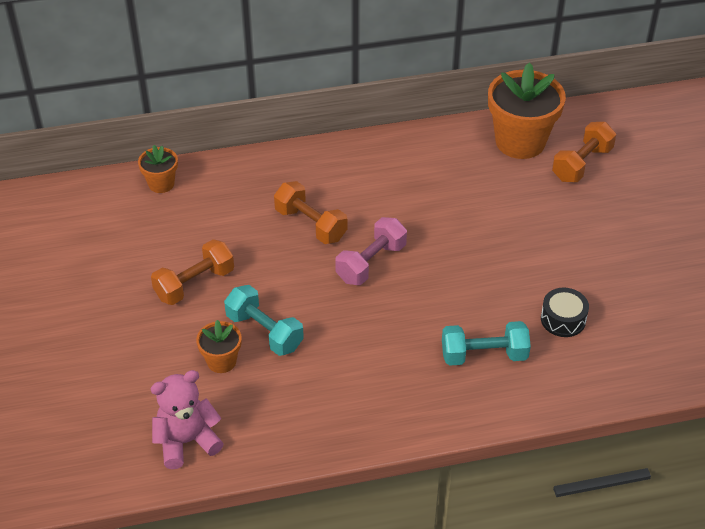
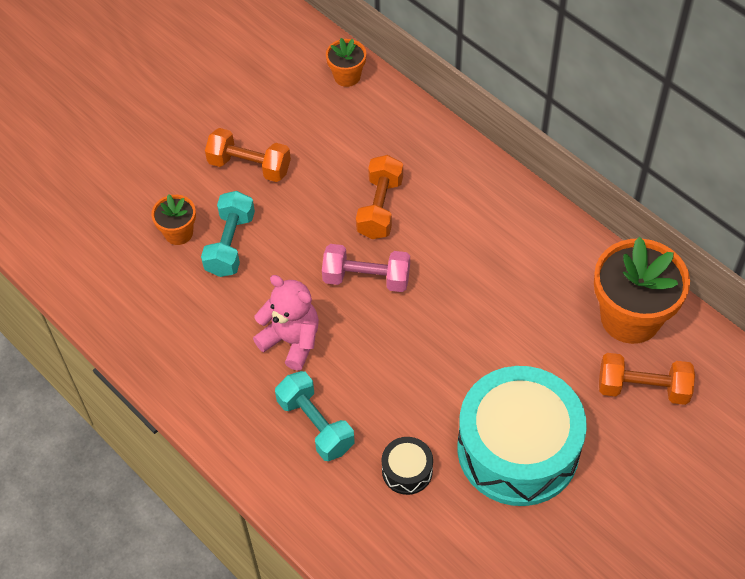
camera: 60 degrees right, 10 degrees up
pink teddy bear [150,370,224,469] -> pink teddy bear moved to [253,275,319,370]
none -> turquoise drum [457,366,587,506]

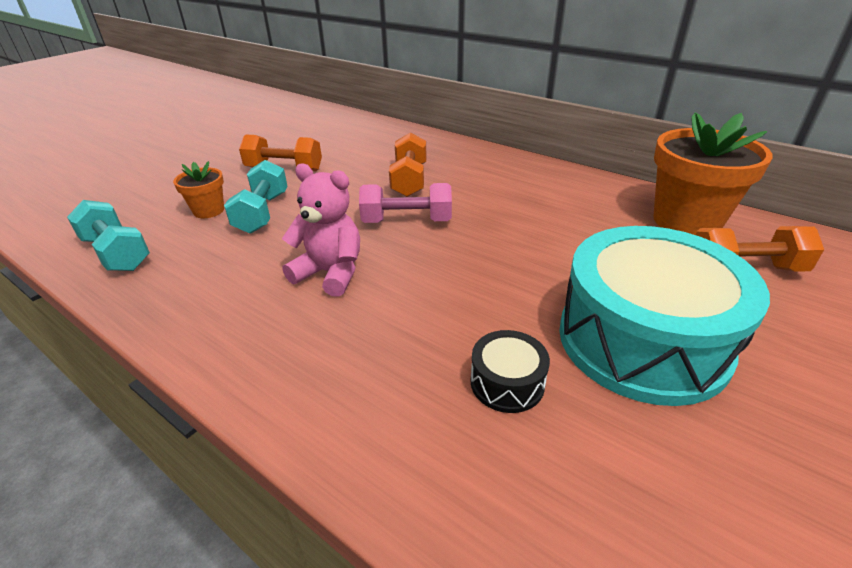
camera: 10 degrees left, 20 degrees down
turquoise dumbbell [275,371,355,461] -> turquoise dumbbell moved to [67,200,150,271]
orange flower pot [326,38,366,87] -> none

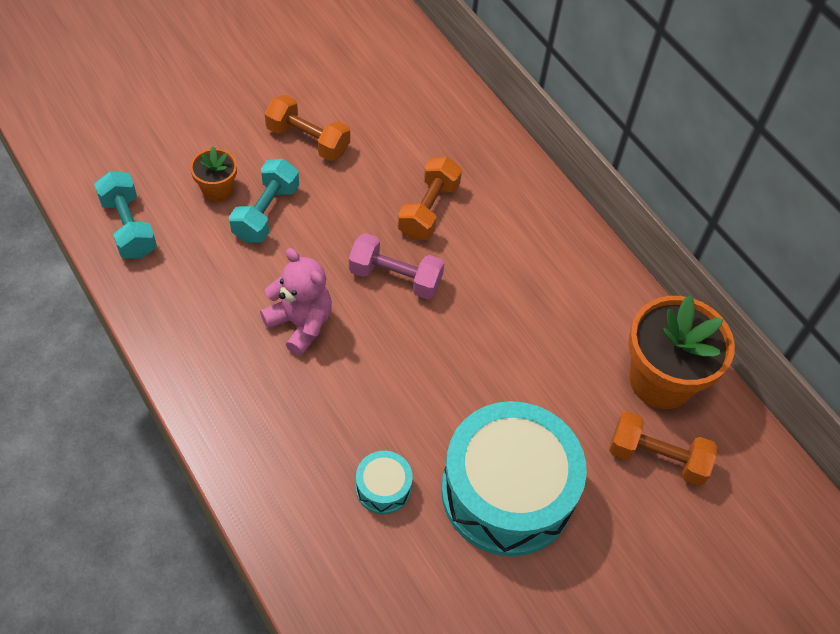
camera: 15 degrees right, 20 degrees up
black drum [470,330,550,413] -> turquoise drum [356,451,413,514]

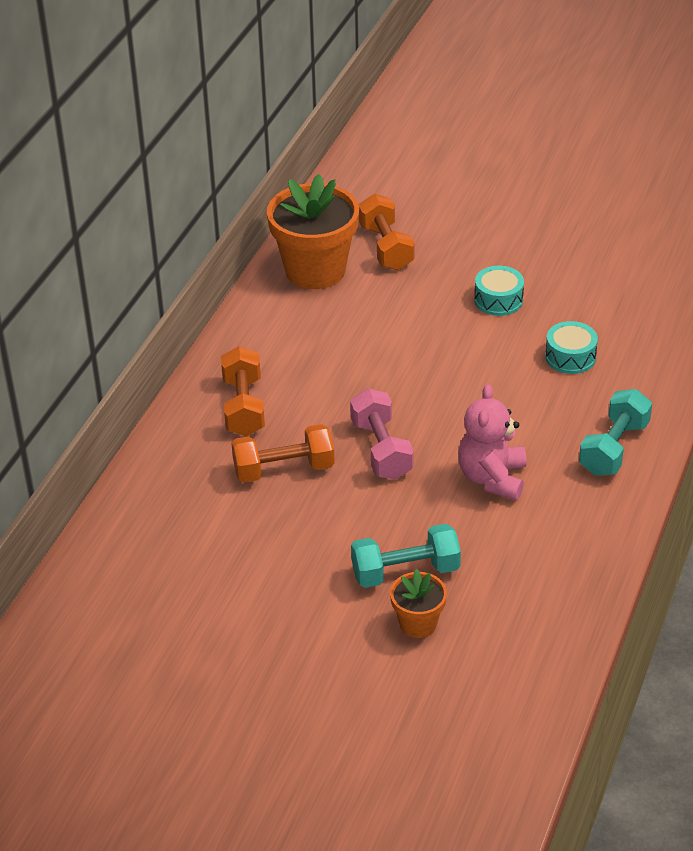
camera: 120 degrees left, 15 degrees down
turquoise dumbbell [94,171,157,259] -> turquoise dumbbell moved to [579,389,652,476]
orange dumbbell [265,95,350,161] -> orange dumbbell moved to [221,346,265,436]
turquoise drum [441,401,587,557] -> turquoise drum [474,266,524,316], size x0.41

